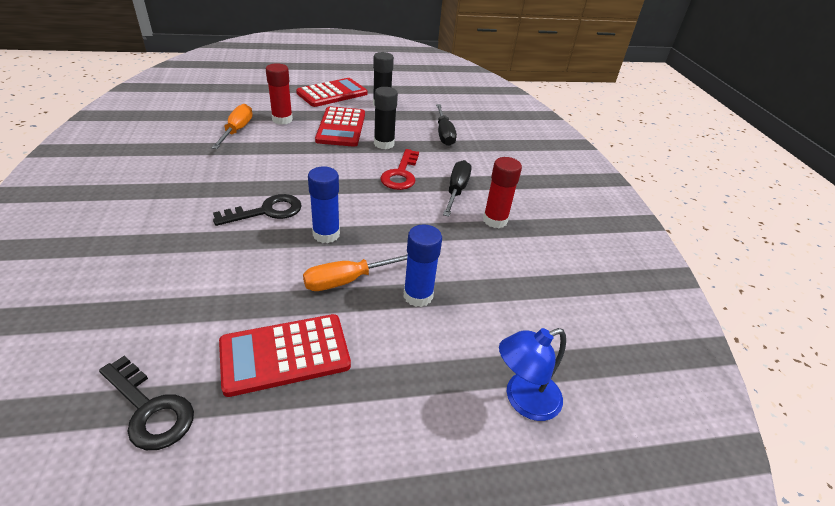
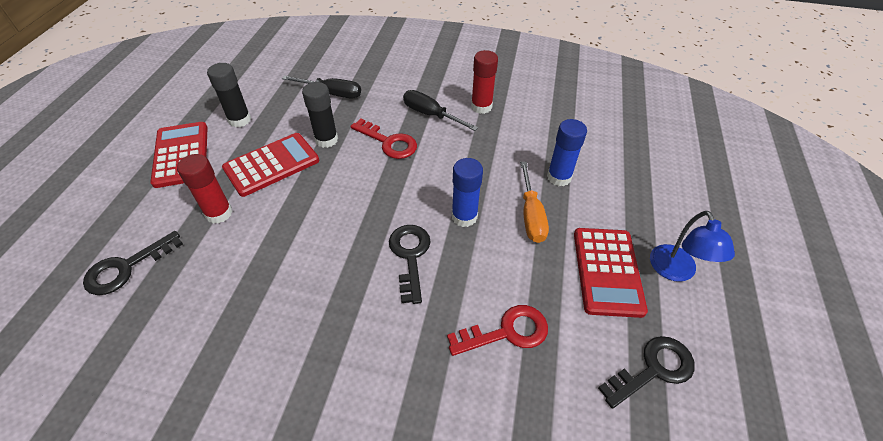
camera: 65 degrees left, 10 degrees up
orange screwdriver [211,104,253,149] -> none
red calculator [315,106,365,147] -> red calculator turned 60 degrees counterclockwise [222,133,319,197]
blue lamp [499,328,566,421] -> blue lamp moved to [650,211,735,282]
none -> black key [83,231,183,295]
none -> red key [447,305,548,356]

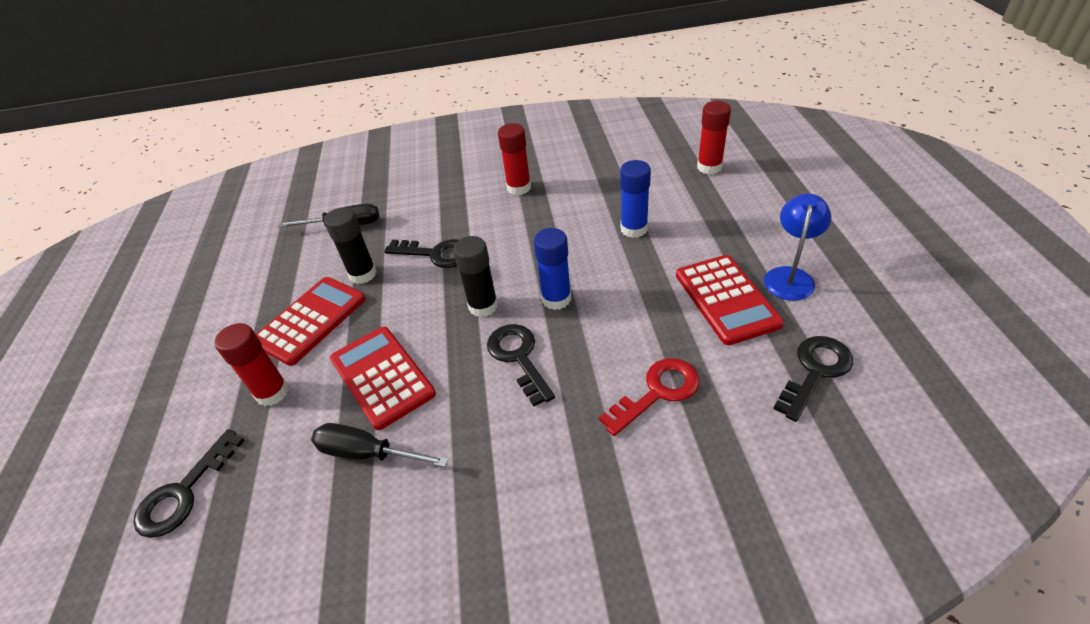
camera: 15 degrees left, 5 degrees down
red calculator [151,122,208,188] -> red calculator moved to [330,327,436,430]
black glue stick [207,63,251,127] -> black glue stick moved to [453,236,498,317]
red key [350,119,417,159] -> black key [384,239,459,268]
black screwdriver [403,90,478,131] -> black screwdriver moved to [311,423,448,467]
orange screwdriver [520,162,549,243] -> none
blue lamp [650,211,735,282] -> blue lamp turned 135 degrees counterclockwise [764,193,831,301]
none -> red glue stick [697,101,731,174]

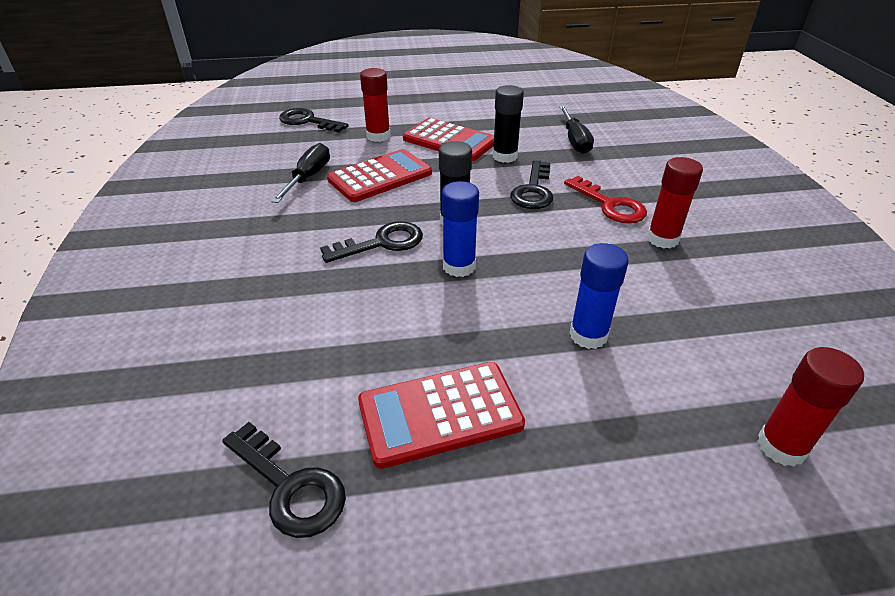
camera: 85 degrees right, 5 degrees down
red key [599,358,700,436] -> red key moved to [564,176,647,223]
blue lamp [764,193,831,301] -> none

